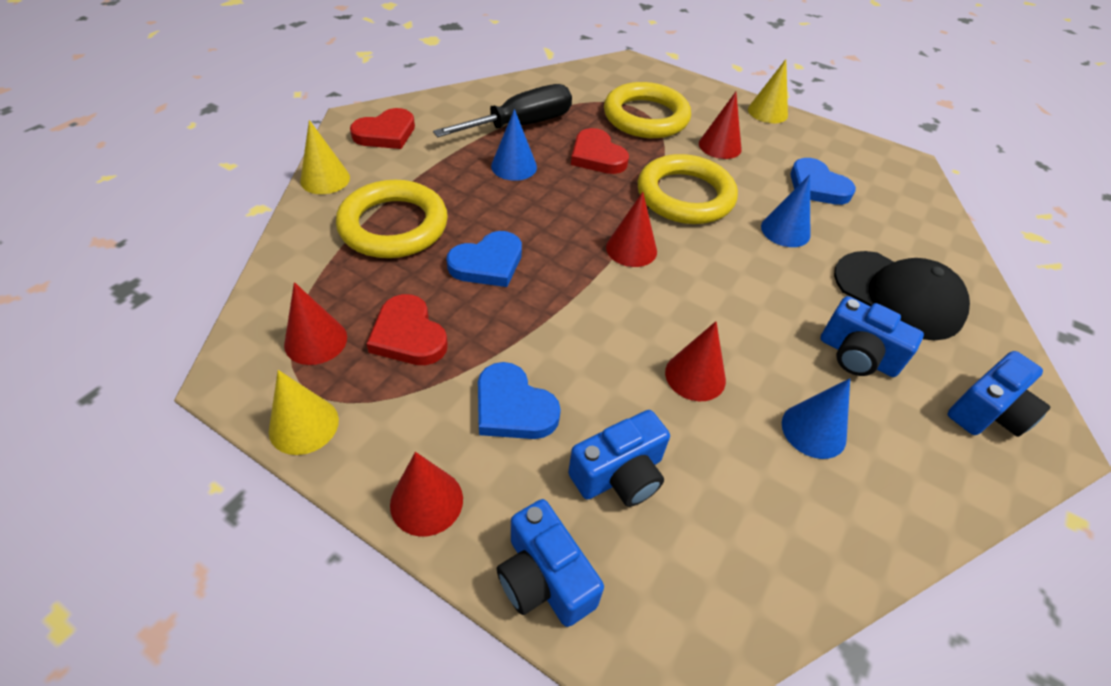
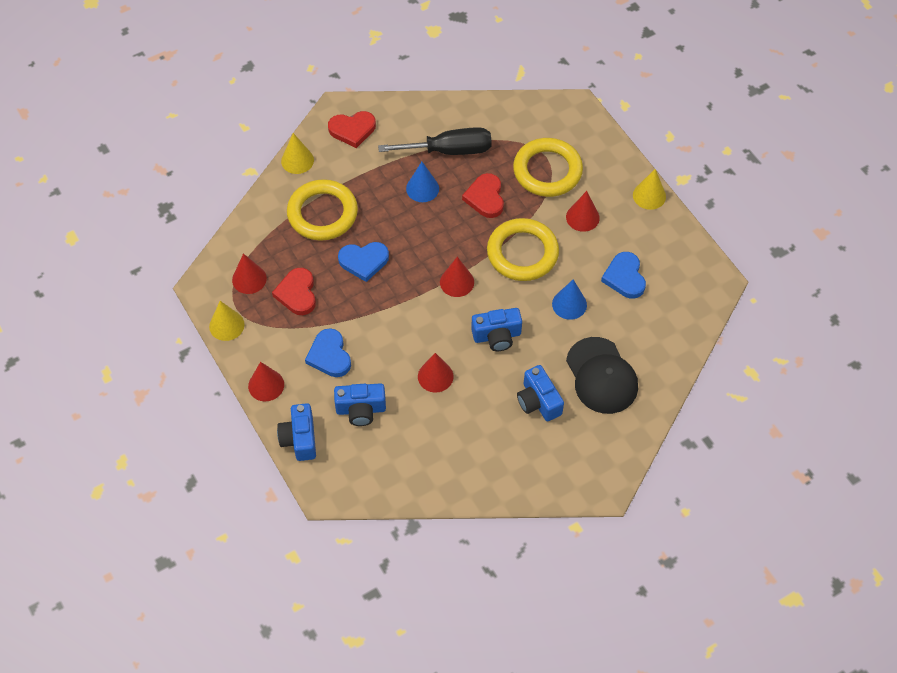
camera: 30 degrees right, 10 degrees up
blue cone [782,378,850,459] -> none
blue camera [947,351,1050,437] -> blue camera moved to [471,308,522,351]

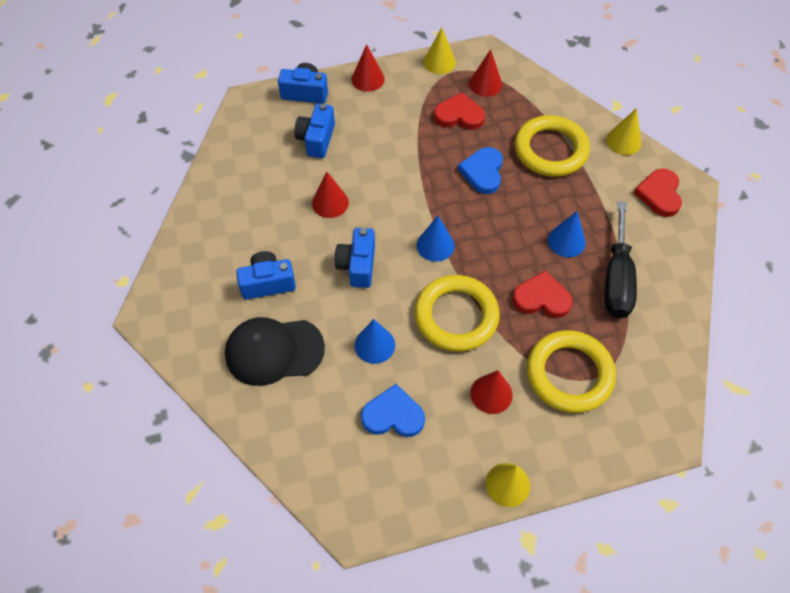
camera: 105 degrees right, 0 degrees up
blue heart [305,328,351,377] -> none
red cone [440,257,474,297] -> blue cone [417,216,454,262]

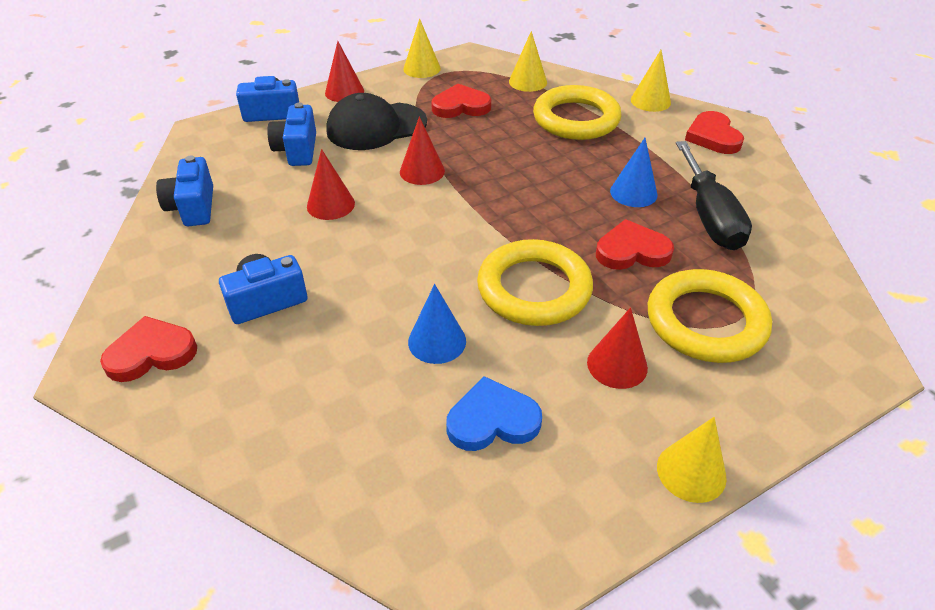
camera: 15 degrees left, 15 degrees down
black cap [225,317,325,386] -> black cap moved to [326,93,427,150]
blue camera [335,228,375,288] -> blue camera moved to [156,155,213,226]
blue cone [417,216,454,262] -> none
blue heart [458,147,503,194] -> none
red cone [469,49,502,97] -> red cone moved to [400,116,445,185]
none -> red heart [100,316,197,382]
none -> yellow cone [509,31,547,92]

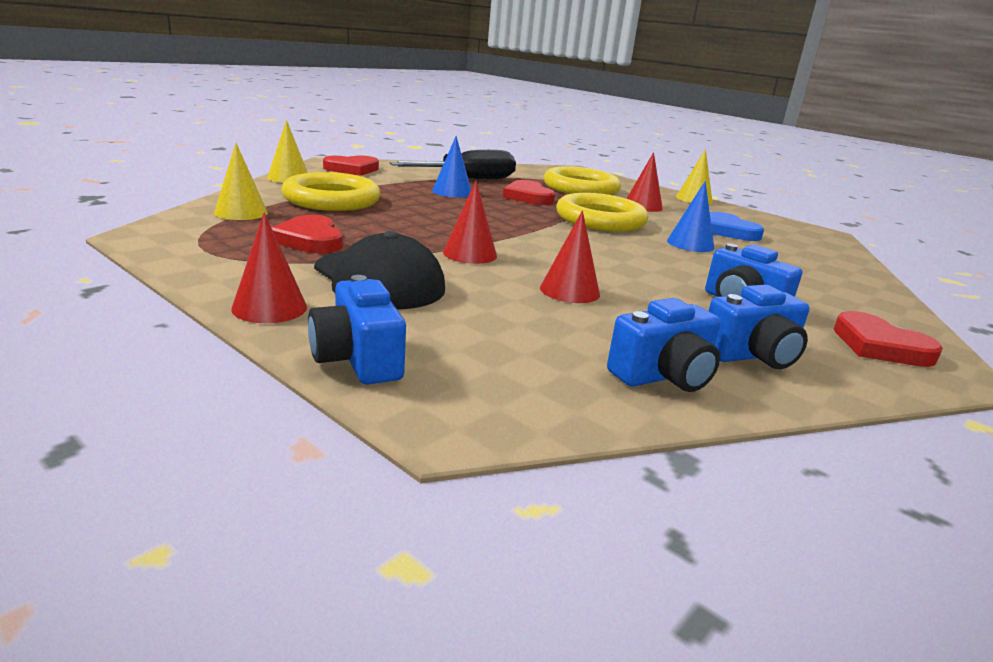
camera: 110 degrees left, 20 degrees down
blue camera [267,103,316,166] -> blue camera moved to [709,285,810,369]
yellow cone [403,18,441,78] -> none

